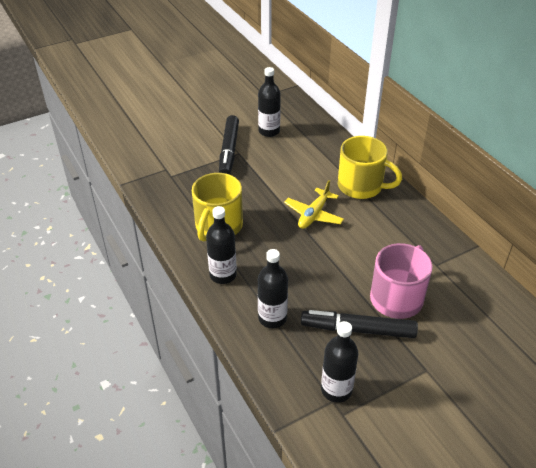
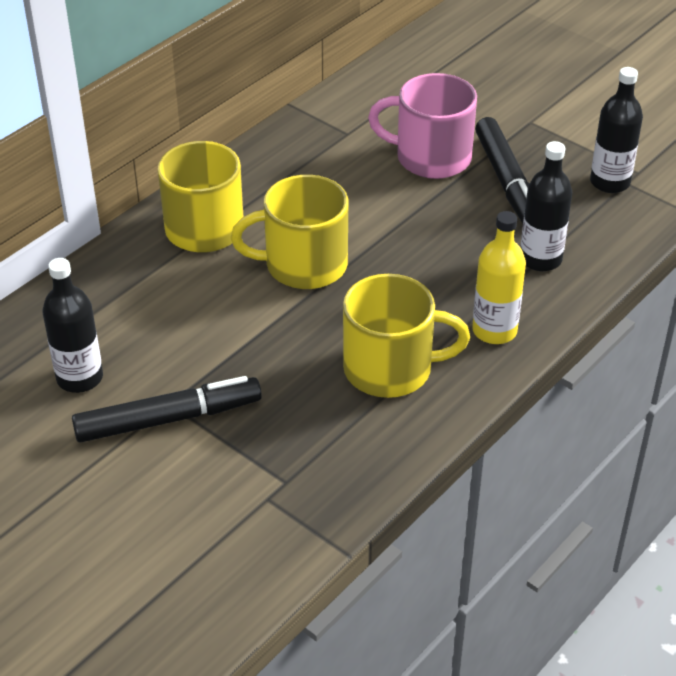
camera: 110 degrees left, 0 degrees up
black bottle [206,206,237,284] -> yellow bottle [472,211,526,344]
yellow plane [284,180,344,229] -> yellow mug [231,175,348,289]

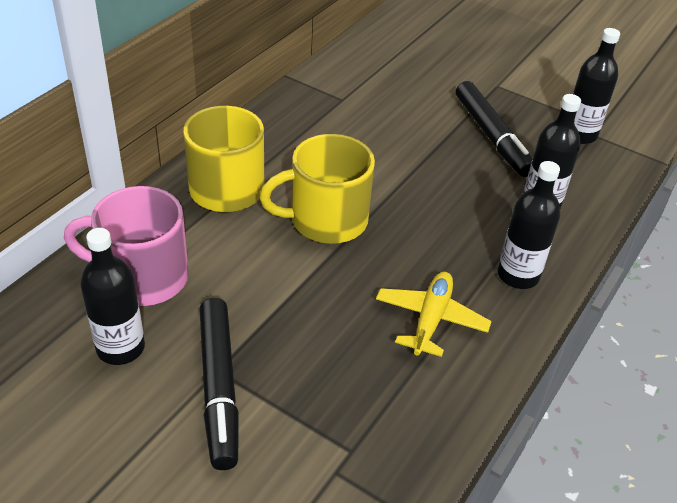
camera: 10 degrees left, 0 degrees up
black marker [72,376,262,443] -> black marker turned 105 degrees clockwise [199,298,238,470]
yellow mug [343,274,470,398] -> yellow plane [376,272,491,357]
pink mug [368,73,477,179] -> pink mug moved to [64,186,189,306]
yellow bottle [472,211,526,344] -> black bottle [498,161,560,289]

